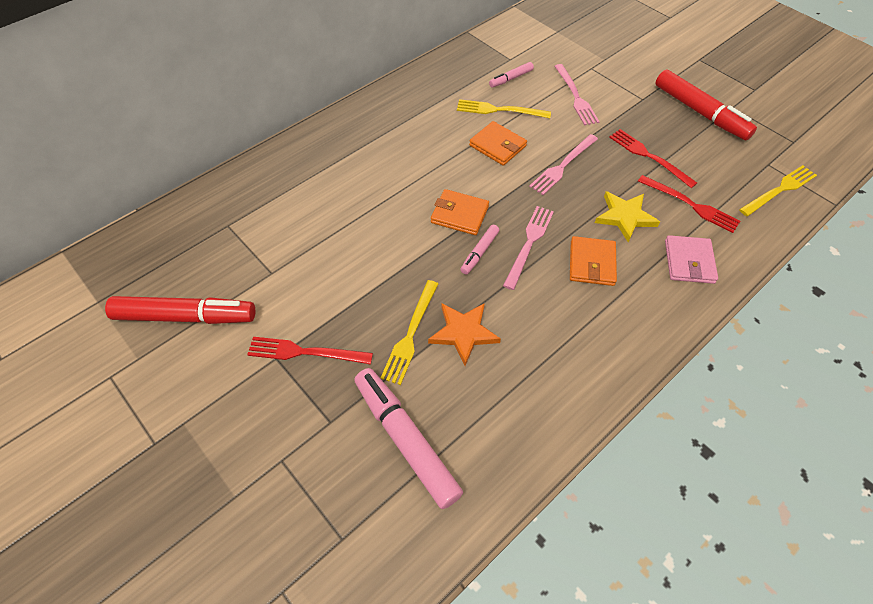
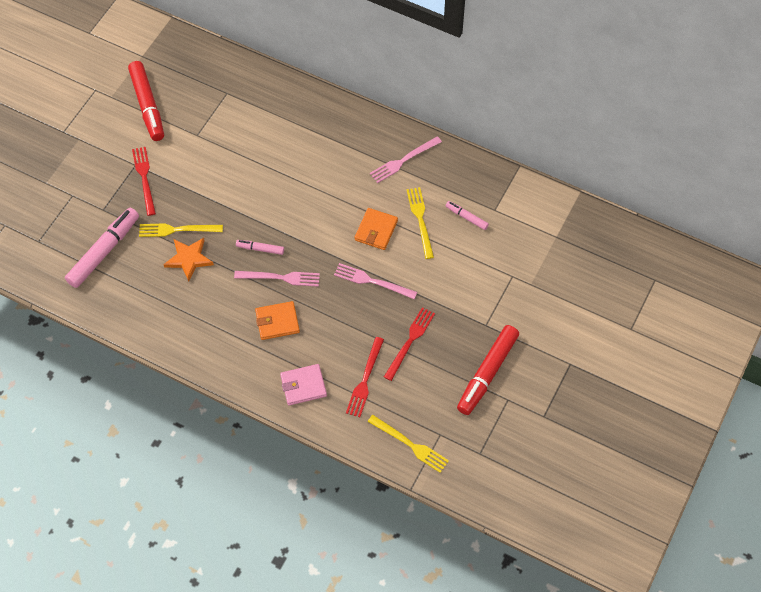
camera: 70 degrees right, 5 degrees up
orange wallet [431,189,489,235] -> none
pink fork [554,64,600,125] -> pink fork moved to [370,136,442,183]
yellow star [595,191,660,242] -> none

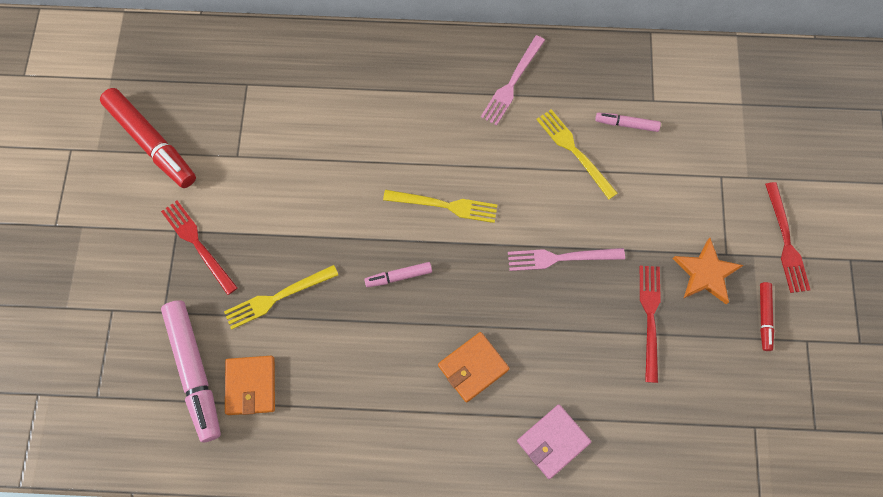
camera: 25 degrees left, 10 degrees up
pink marker [65,208,139,288] -> pink marker turned 150 degrees clockwise [161,300,221,442]
orange star [163,238,214,282] -> orange star moved to [672,238,743,304]
pink fork [234,271,320,287] -> none
red fork [346,337,384,417] -> red fork moved to [765,182,810,293]
orange wallet [355,208,398,250] -> orange wallet moved to [225,356,275,415]
yellow fork [368,415,449,473] -> yellow fork moved to [383,190,497,223]
red marker [457,325,519,415] -> red marker [760,282,774,351], size x0.49

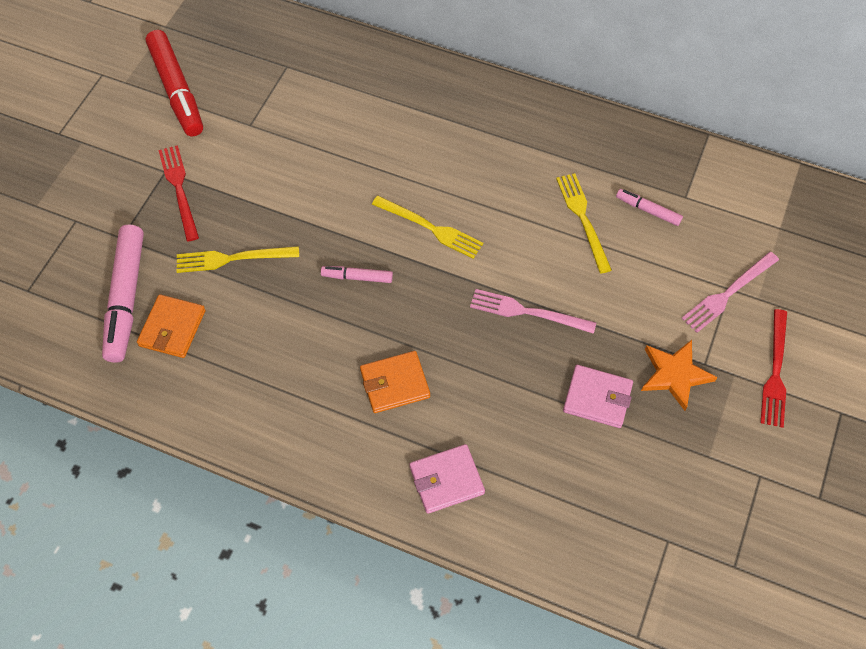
camera: 20 degrees right, 10 degrees down
pink fork [481,35,545,125] -> pink fork moved to [681,252,779,333]
red fork [640,266,661,383] -> pink wallet [563,365,633,428]
red marker [760,282,774,351] -> none

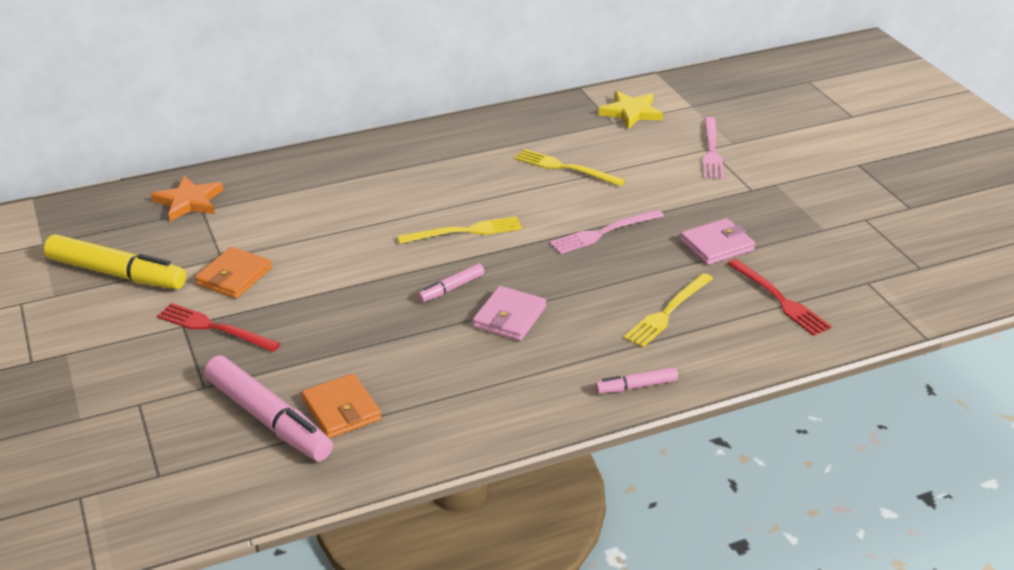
camera: 45 degrees left, 25 degrees down
red marker [146,30,203,137] -> yellow marker [44,235,186,289]
yellow fork [177,246,299,273] -> yellow fork moved to [624,273,713,347]
orange wallet [360,351,430,413] -> orange wallet moved to [195,247,272,298]
pink wallet [409,444,485,514] -> pink wallet moved to [473,286,546,341]
pink marker [616,189,683,226] -> pink marker moved to [595,367,678,394]
orange star [641,340,717,411] -> orange star moved to [151,175,223,221]
red fork [760,309,787,428] -> red fork moved to [727,259,832,336]
none -> yellow star [599,91,663,129]

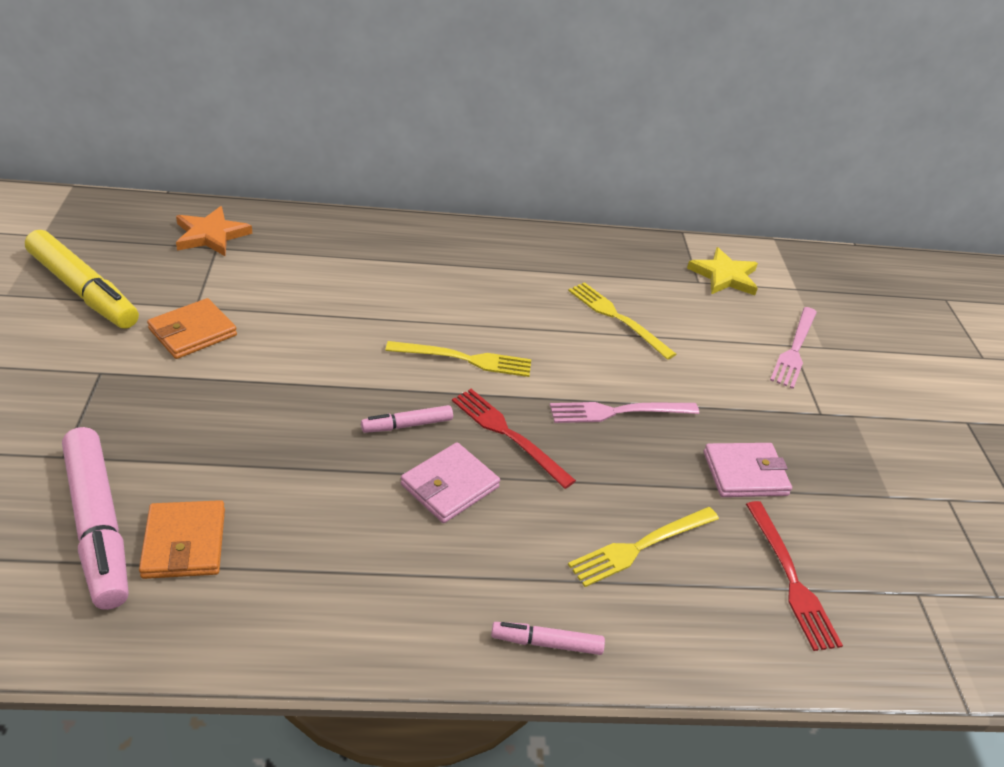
camera: 15 degrees right, 5 degrees up
red fork [157,303,281,352] -> red fork moved to [452,389,576,489]

